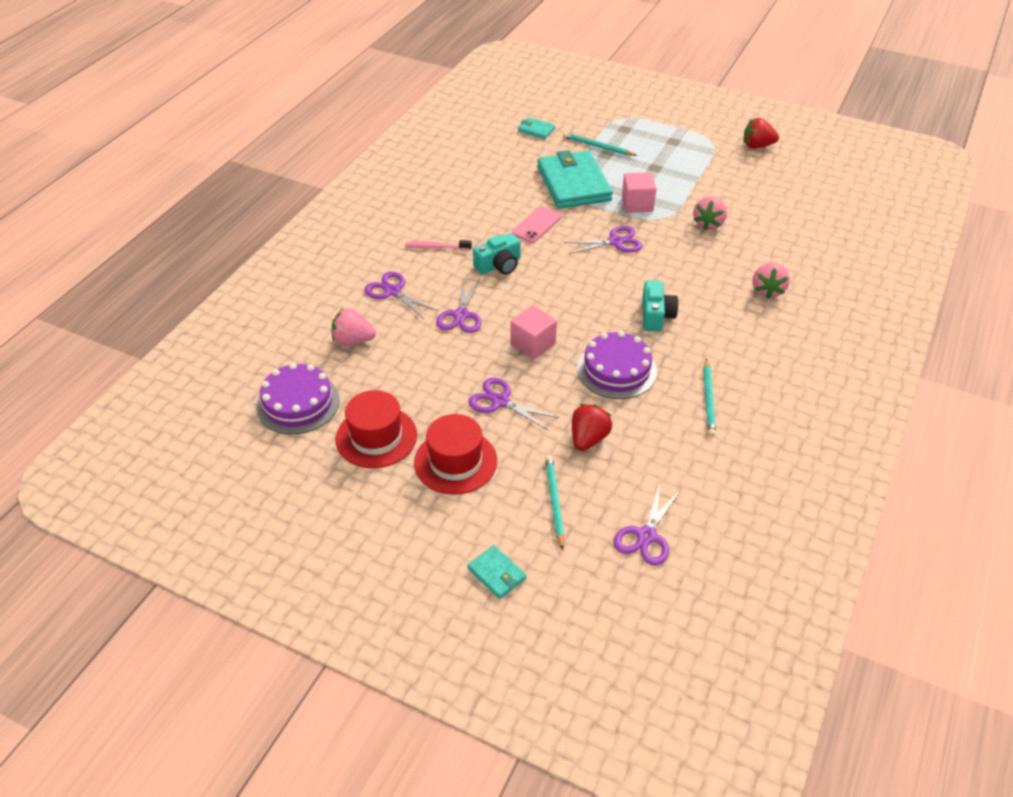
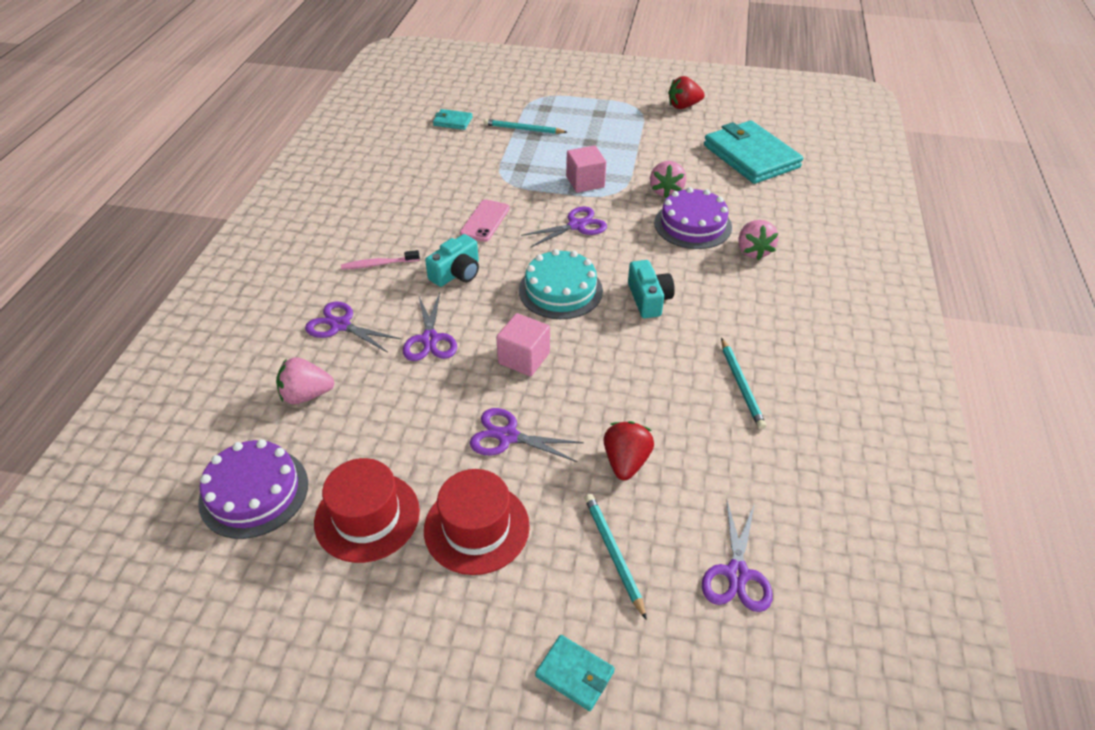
camera: 15 degrees left, 0 degrees up
turquoise wallet [537,150,613,209] -> turquoise wallet moved to [704,120,803,184]
purple cake [577,331,657,399] -> purple cake moved to [654,187,732,249]
none -> turquoise cake [519,249,603,319]

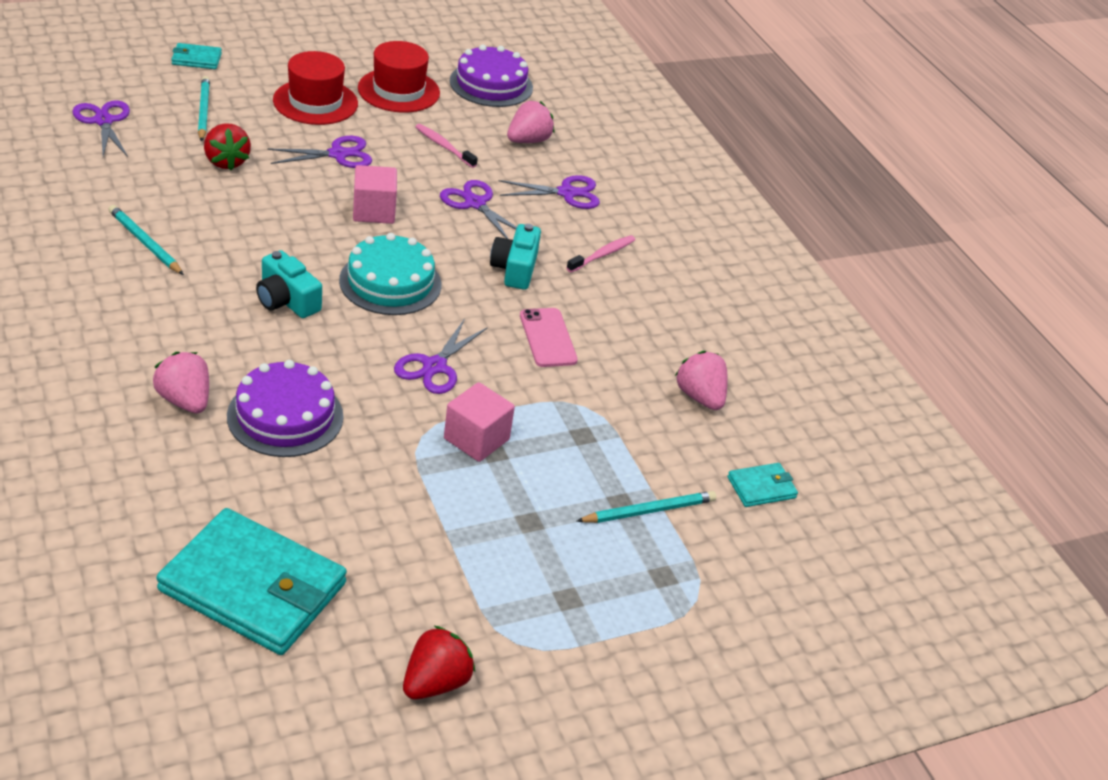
camera: 140 degrees right, 5 degrees down
turquoise pencil [584,494,647,620] -> turquoise pencil turned 135 degrees counterclockwise [198,76,210,142]
pink strawberry [650,161,686,198] -> pink strawberry moved to [675,351,728,410]
none -> pink toothbrush [415,124,478,168]

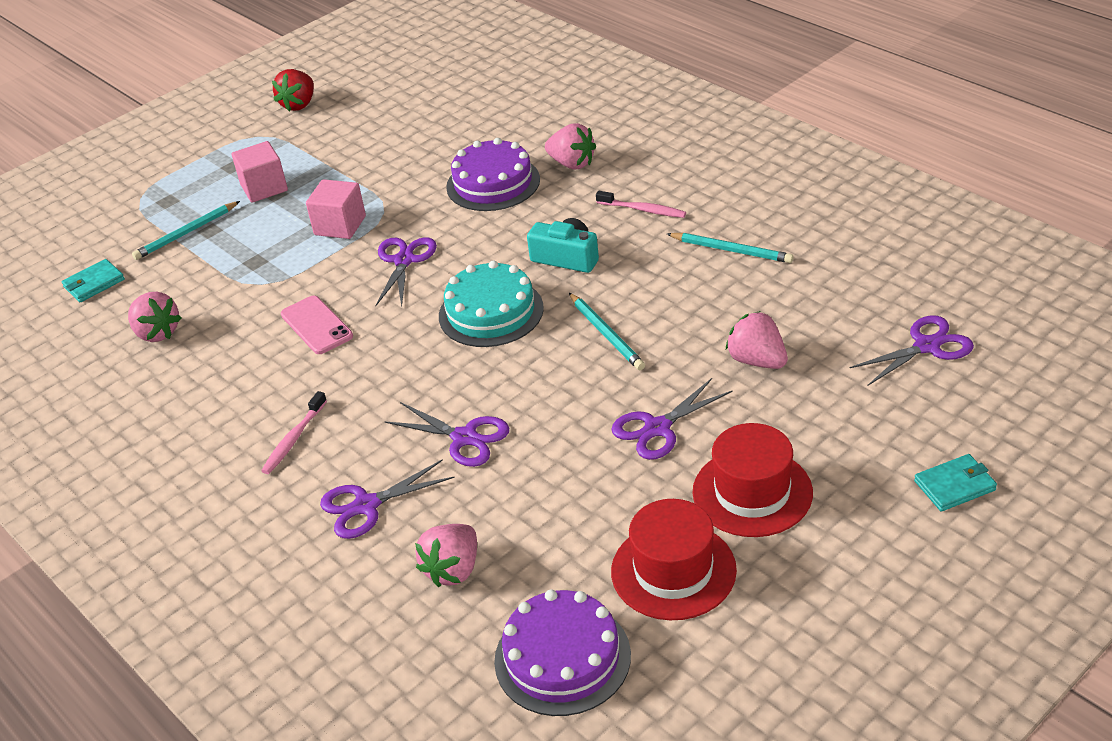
camera: 170 degrees right, 0 degrees up
purple scissors [72,100,130,157] -> purple scissors turned 75 degrees counterclockwise [849,315,974,385]
turquoise wallet [156,508,347,655] -> none
turquoise pencil [198,76,210,142] -> turquoise pencil moved to [569,293,645,370]
red strawberry [204,123,251,170] -> pink strawberry [726,311,788,369]
pink cube [353,165,397,224] -> pink cube moved to [232,141,288,202]
pink toothbrush [415,124,478,168] -> pink toothbrush moved to [596,191,686,218]
turquoise camera [490,224,541,290] -> none

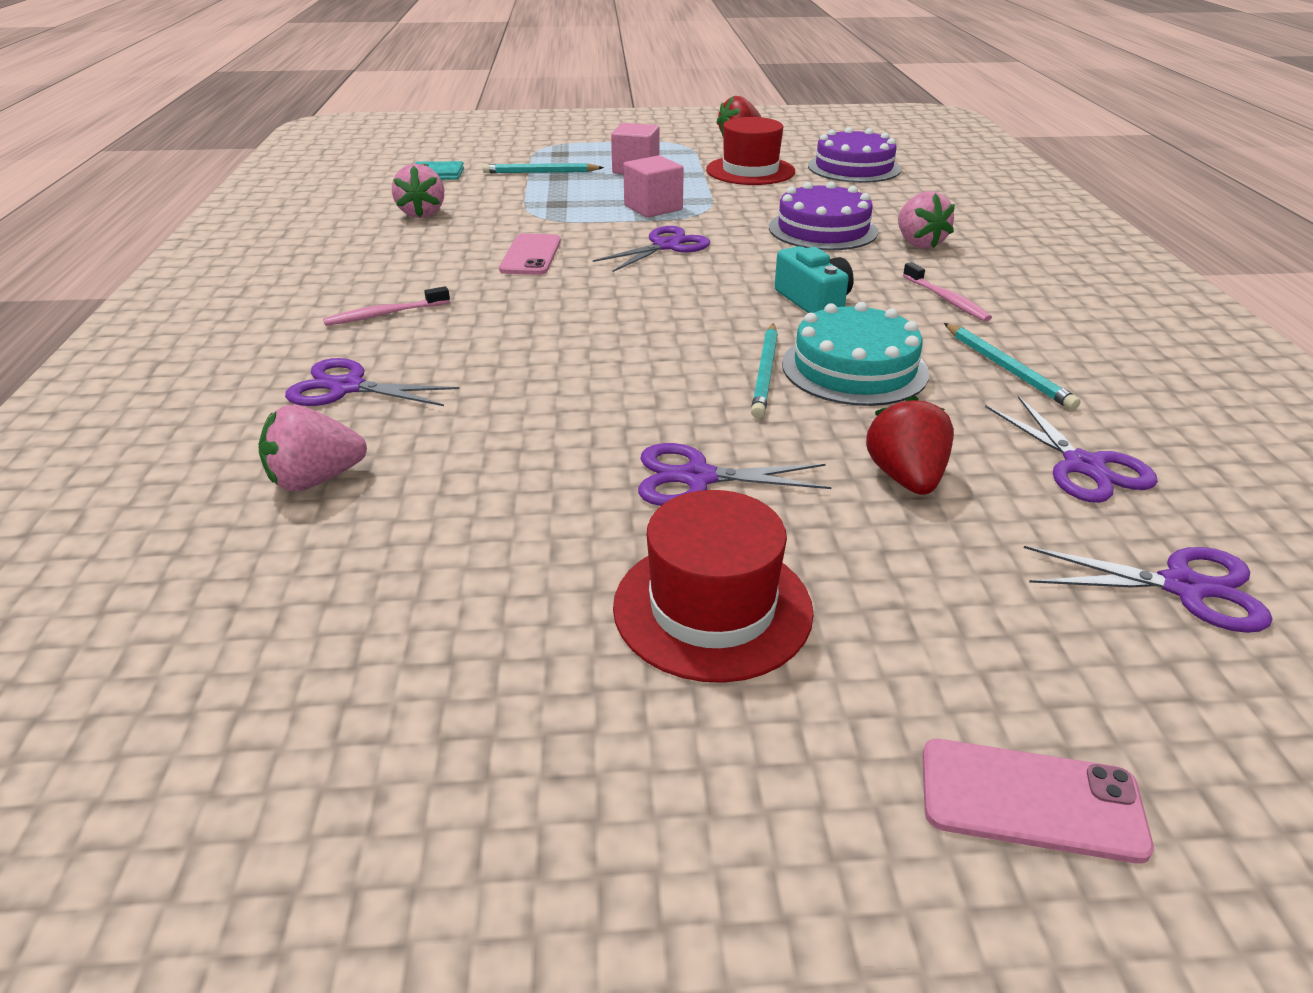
camera: 35 degrees right, 5 degrees down
purple scissors [384,402,509,467] -> purple scissors moved to [985,396,1158,503]
turquoise cake [439,260,544,347] -> turquoise cake moved to [782,302,929,406]
purple cake [494,589,631,716] -> purple cake moved to [808,127,901,183]
red hat [611,499,737,620] -> red hat moved to [706,117,795,185]
pink strawberry [726,311,788,369] -> red strawberry [866,396,954,495]
turquoise wallet [914,454,997,512] -> pink phone [922,739,1154,864]

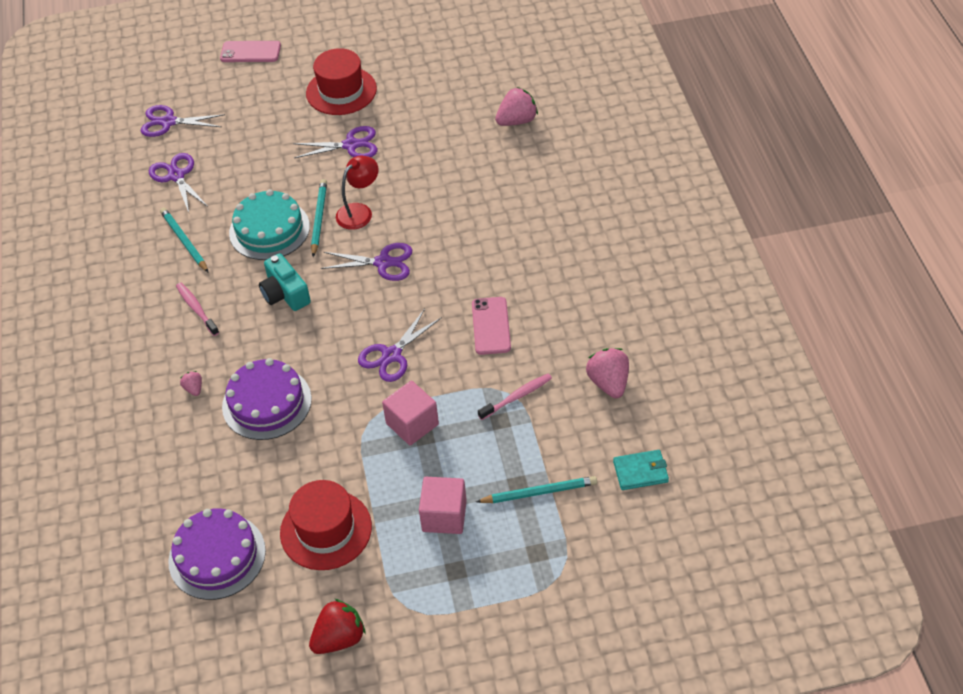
camera: 175 degrees right, 15 degrees up
purple scissors [285,358,460,406] -> purple scissors moved to [321,243,412,281]
pink toothbrush [323,286,450,326] -> pink toothbrush moved to [478,373,552,420]
red strawberry [866,396,954,495] -> none
pink strawberry [898,191,955,249] -> pink strawberry [180,371,202,396], size x0.51
none -> red lamp [336,156,379,230]

